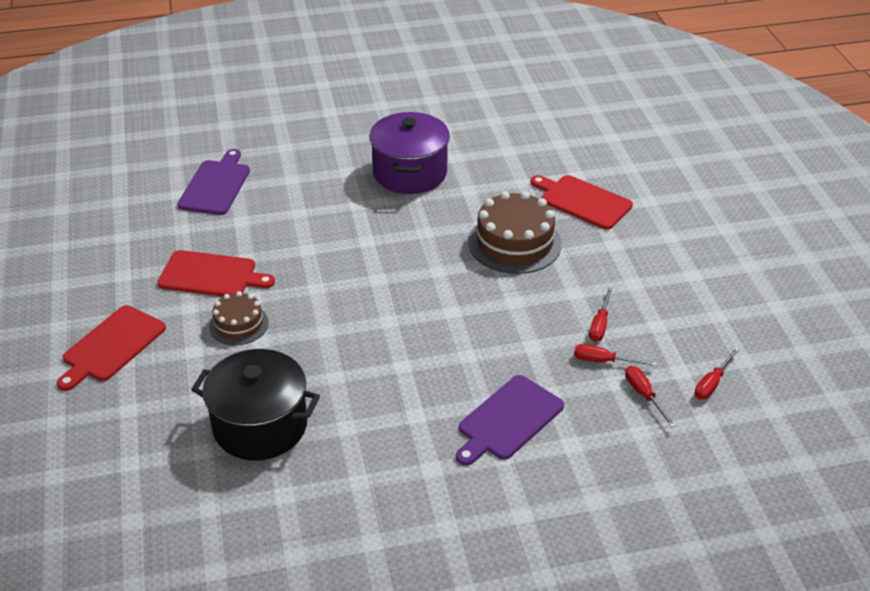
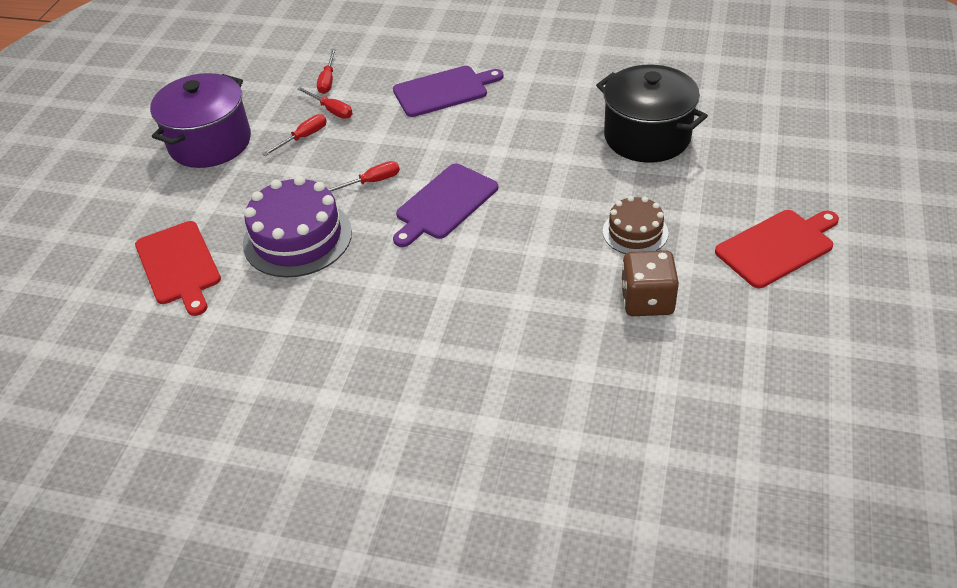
camera: 150 degrees left, 5 degrees up
red cutting board [157,250,275,297] -> brown dice [621,250,679,316]
purple cutting board [177,149,250,215] -> purple cutting board moved to [393,164,498,247]
purple pot [369,112,450,194] -> purple pot moved to [150,73,251,168]
brown cake [468,191,562,274] -> purple cake [243,176,352,277]
red screwdriver [694,347,740,400] -> red screwdriver moved to [328,161,400,192]

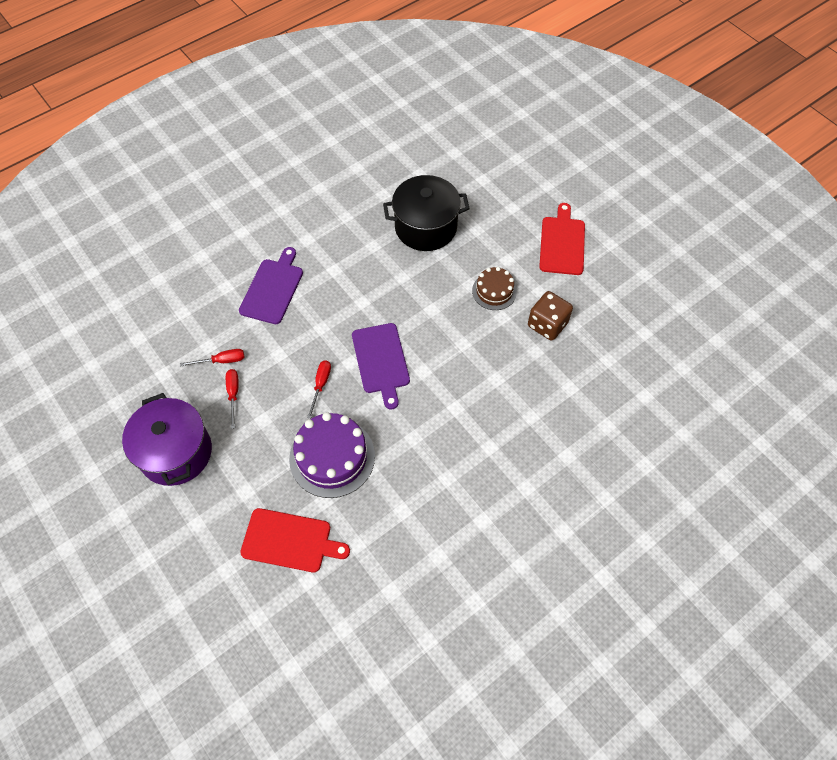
camera: 55 degrees left, 15 degrees up
red screwdriver [317,49,336,94] -> none

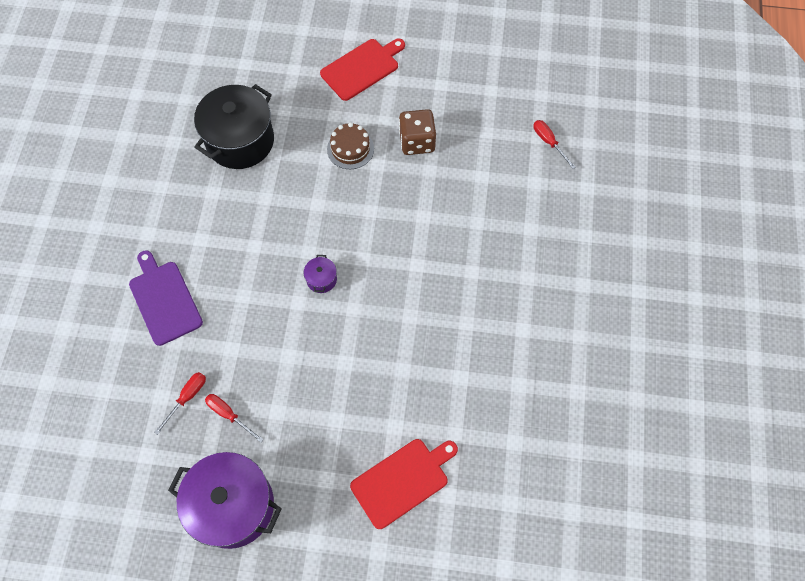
camera: 45 degrees left, 5 degrees up
purple cake [289,412,375,498] -> none
red screwdriver [307,360,331,419] -> red screwdriver moved to [534,120,576,169]
purple cutting board [352,323,410,409] -> purple pot [304,255,337,293]
red cutting board [539,203,585,275] -> red cutting board turned 90 degrees clockwise [320,39,405,101]

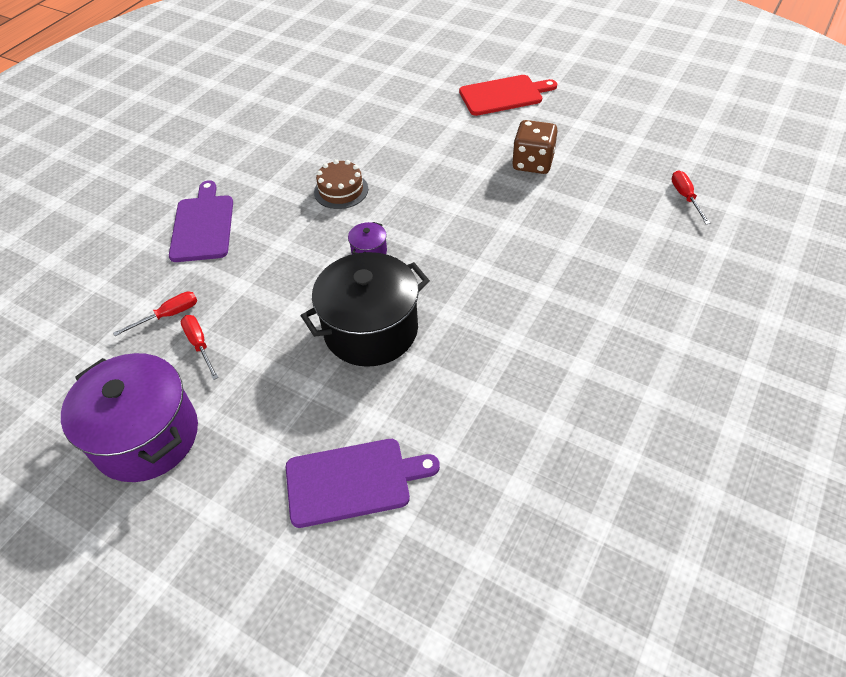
camera: 25 degrees right, 15 degrees down
black pot [194,84,274,169] -> black pot moved to [301,252,430,367]
brown cake [327,122,374,169] -> brown cake moved to [314,159,368,209]
red cutting board [350,439,458,529] -> purple cutting board [286,439,440,528]

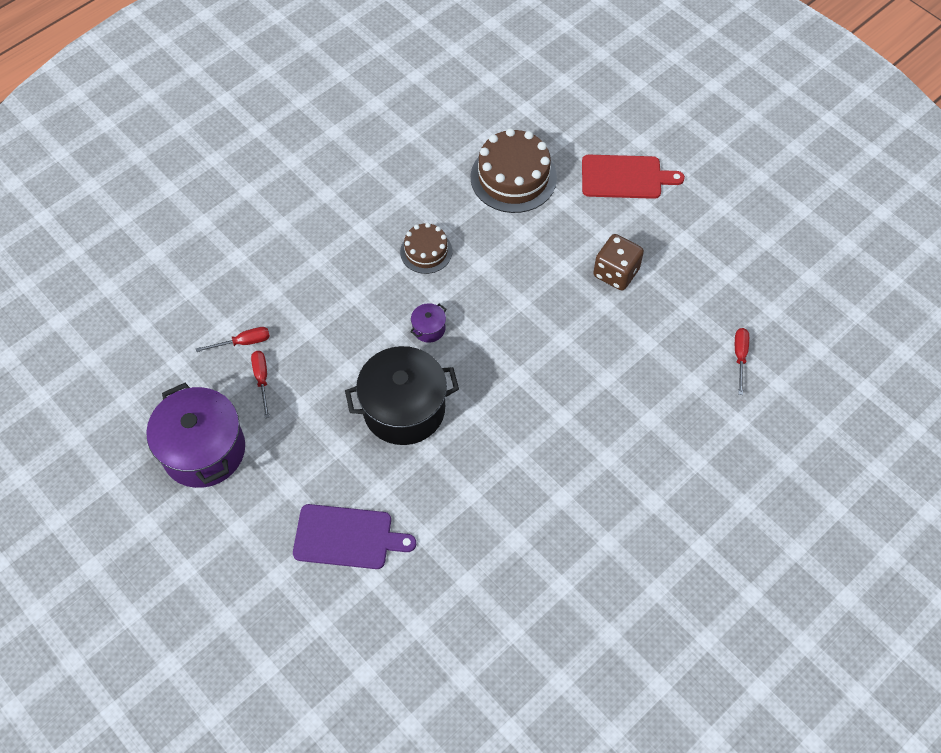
camera: 15 degrees right, 10 degrees up
purple cutting board [169,180,233,262] -> none
none -> brown cake [471,128,557,213]

